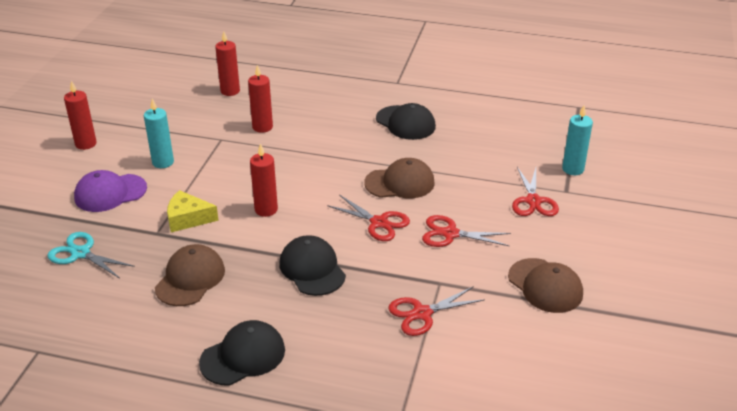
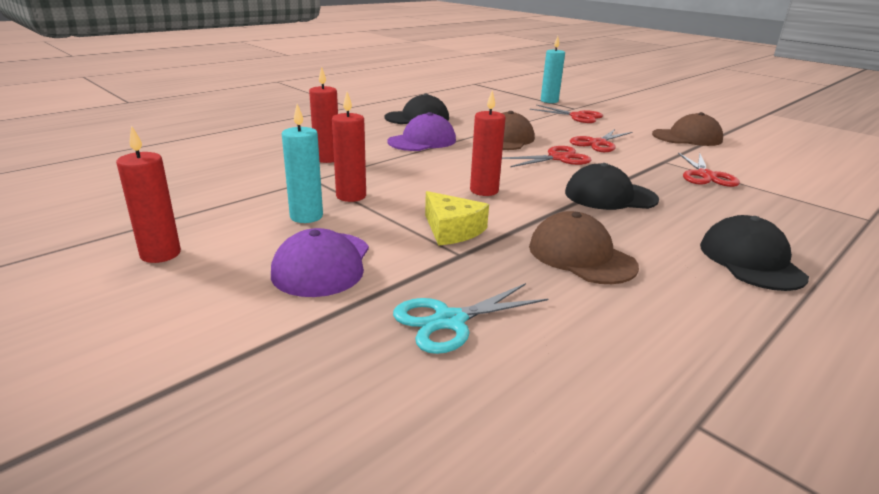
camera: 60 degrees left, 10 degrees down
yellow cheese [167,190,219,232] -> yellow cheese turned 75 degrees counterclockwise [425,191,489,246]
red candle [215,31,240,96] -> red candle moved to [332,92,366,202]
none -> purple cap [387,112,456,151]

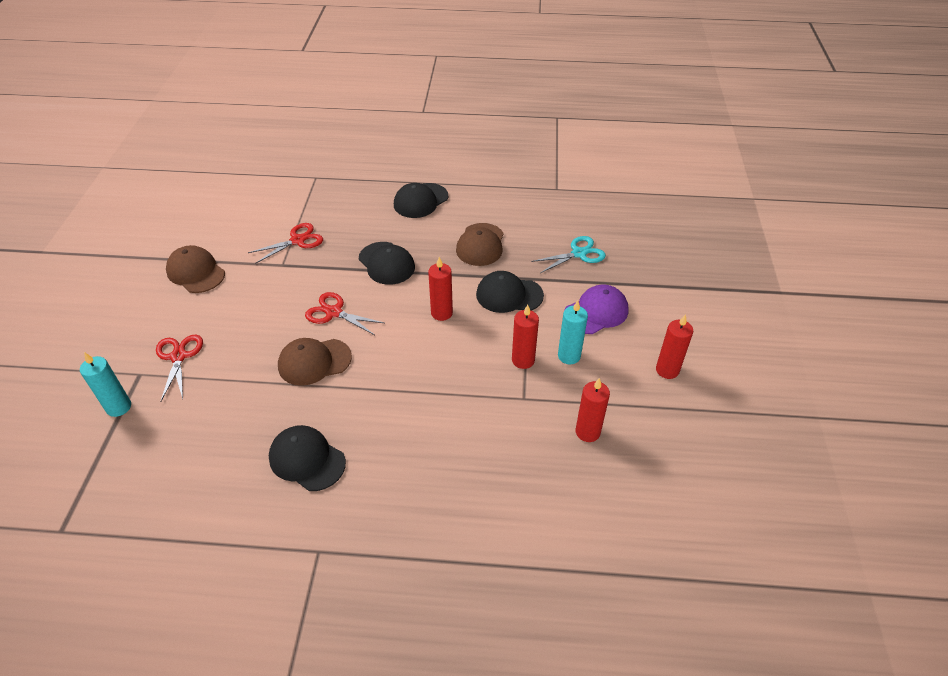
camera: 130 degrees left, 20 degrees up
red candle [309,67,338,163] -> red candle moved to [576,378,610,442]
purple cap [387,112,456,151] -> none
turquoise scissors [393,283,548,354] -> turquoise scissors turned 45 degrees counterclockwise [531,236,606,273]
yellow cheese [425,191,489,246] -> black cap [476,271,544,313]
red scissors [570,129,632,152] -> none

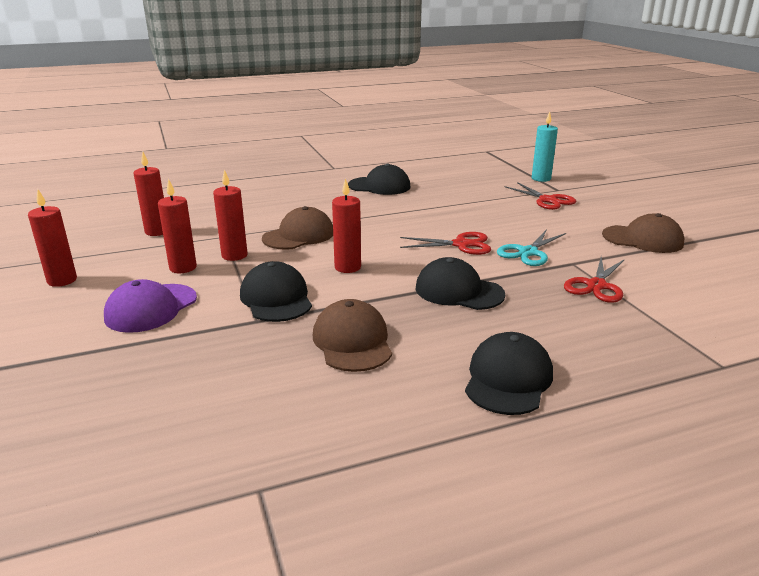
camera: 155 degrees right, 20 degrees down
brown cap [278,338,352,386] -> brown cap moved to [262,206,333,250]
black cap [476,271,544,313] -> black cap turned 90 degrees counterclockwise [240,261,312,322]
turquoise scissors [531,236,606,273] -> turquoise scissors moved to [497,229,566,266]
turquoise candle [558,300,588,364] -> red candle [158,179,197,273]

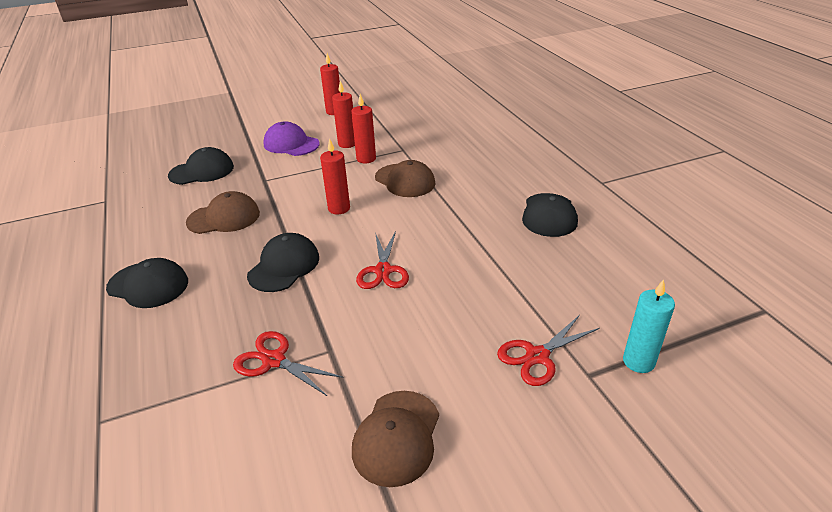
camera: 90 degrees right, 10 degrees up
red candle [133,152,164,236] -> none
black cap [240,261,312,322] -> black cap moved to [168,147,234,185]
turquoise scissors [497,229,566,266] -> none

